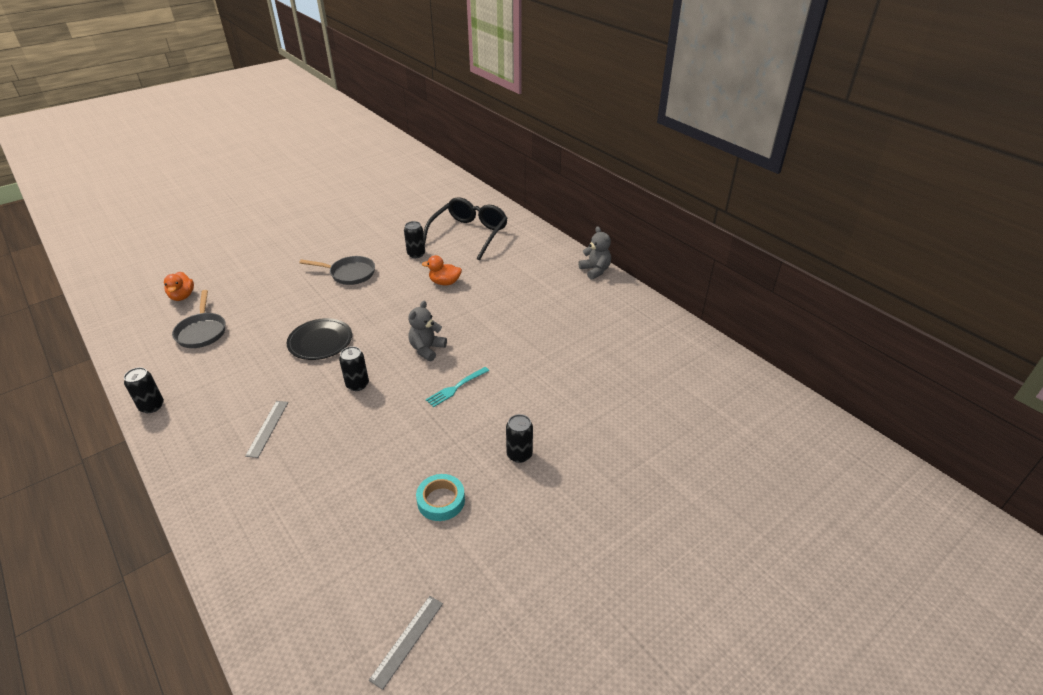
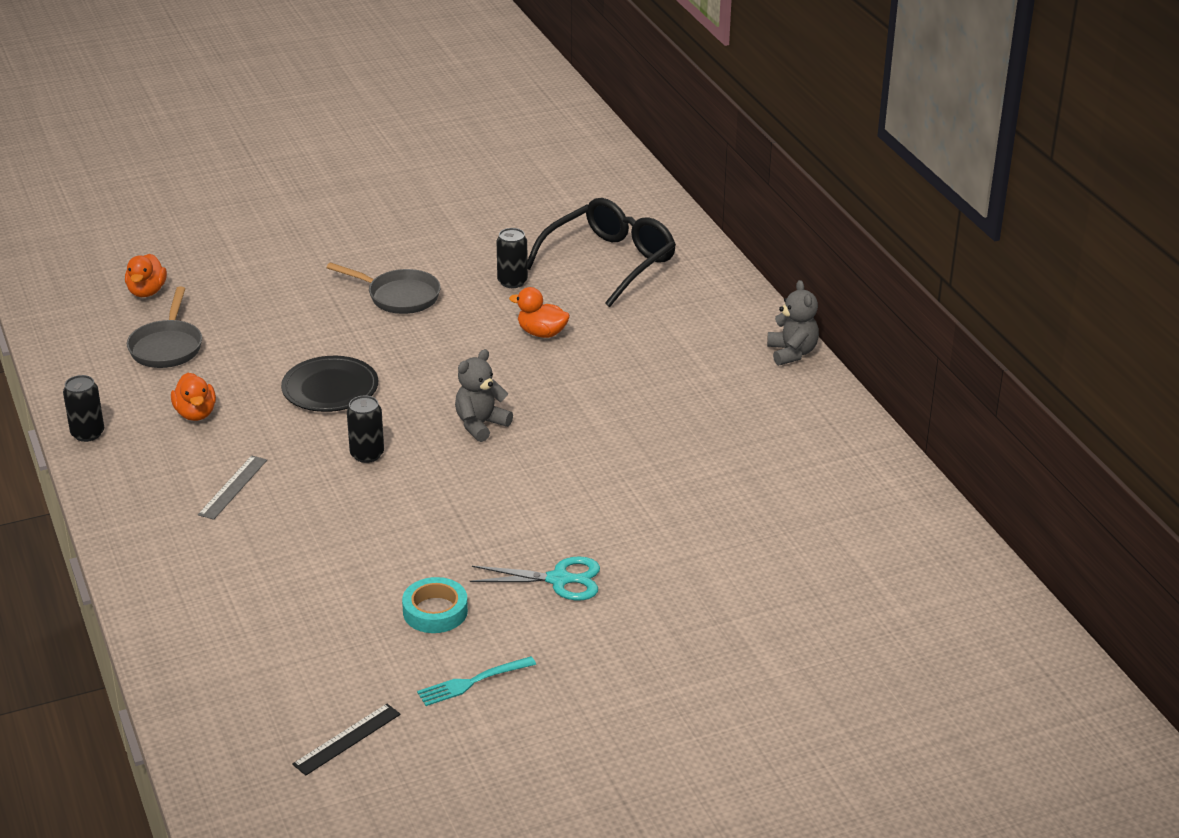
camera: 15 degrees right, 5 degrees down
grey ruler [369,596,443,690] -> black ruler [292,704,401,776]
turquoise fork [426,367,489,407] -> turquoise fork moved to [417,656,536,706]
black can [506,414,533,463] -> turquoise scissors [470,556,600,600]
none -> orange duck [171,373,216,421]

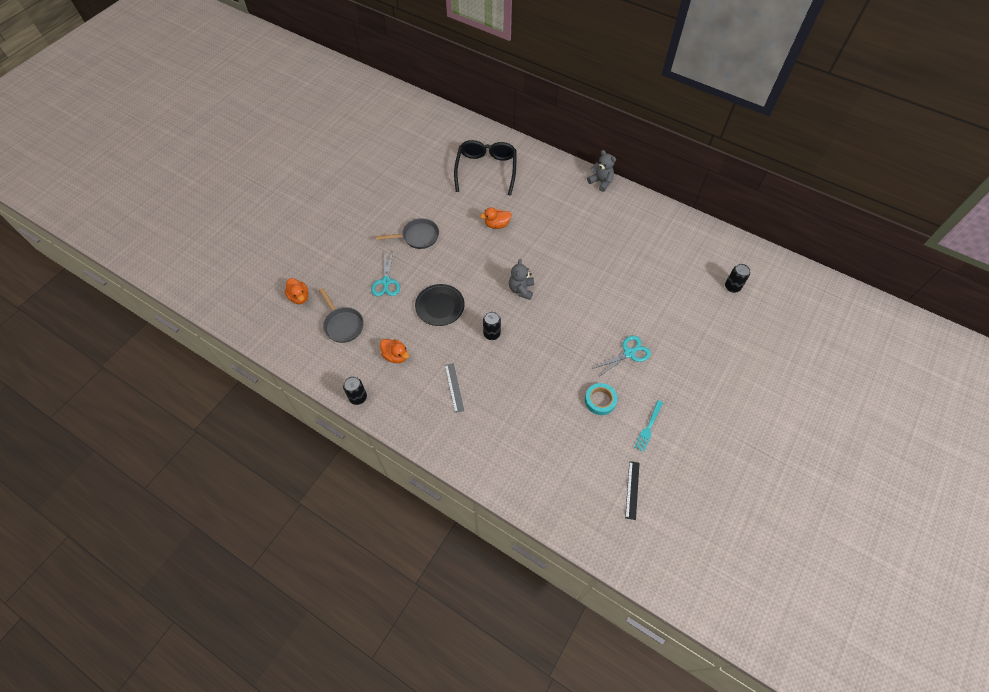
camera: 35 degrees left, 25 degrees up
black can [497,228,528,288] -> black can moved to [725,264,750,293]
none -> turquoise scissors [371,251,400,296]

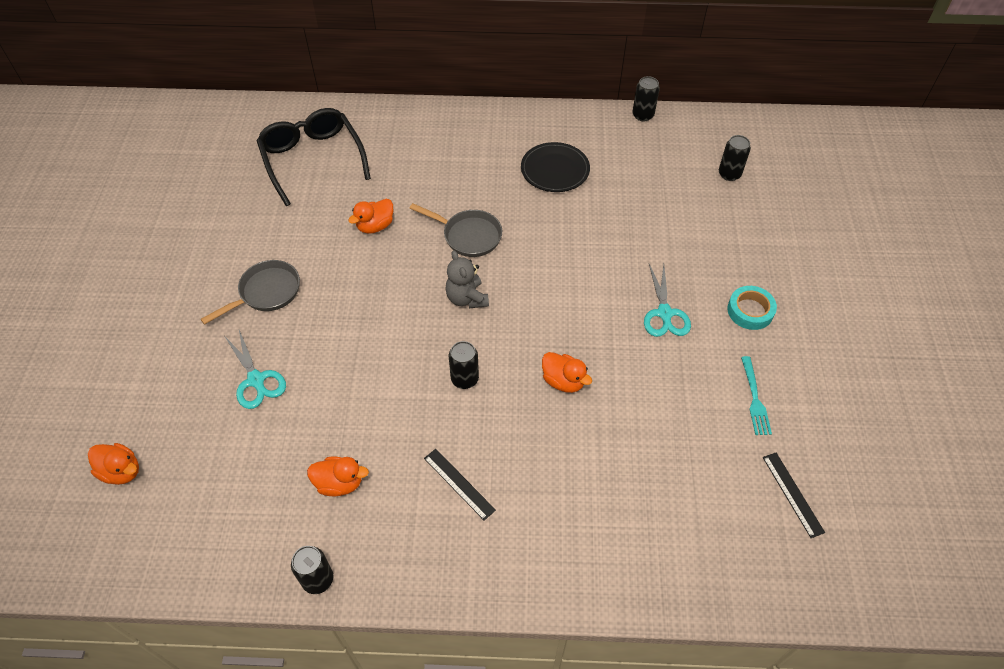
camera: 30 degrees left, 5 degrees down
grey pan [319,288,364,343] -> grey pan moved to [410,203,502,257]
black plate [415,284,465,326] -> black plate moved to [521,142,590,192]
grey ruler [445,363,464,413] -> black ruler [424,449,496,520]
turquoise tape [585,383,617,415] -> turquoise tape moved to [727,286,777,330]
grey teddy bear [587,150,616,192] -> none
turquoise scissors [593,335,651,376] -> turquoise scissors turned 150 degrees clockwise [644,264,691,337]
none -> orange duck [542,352,592,393]
none -> black can [632,76,660,121]

